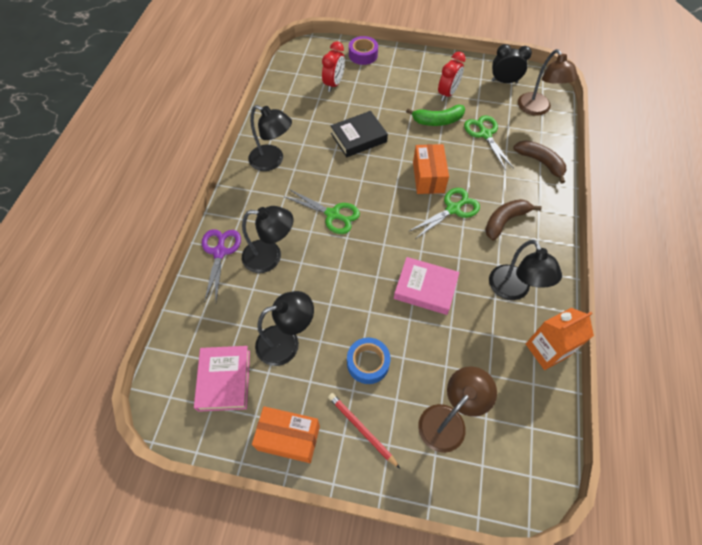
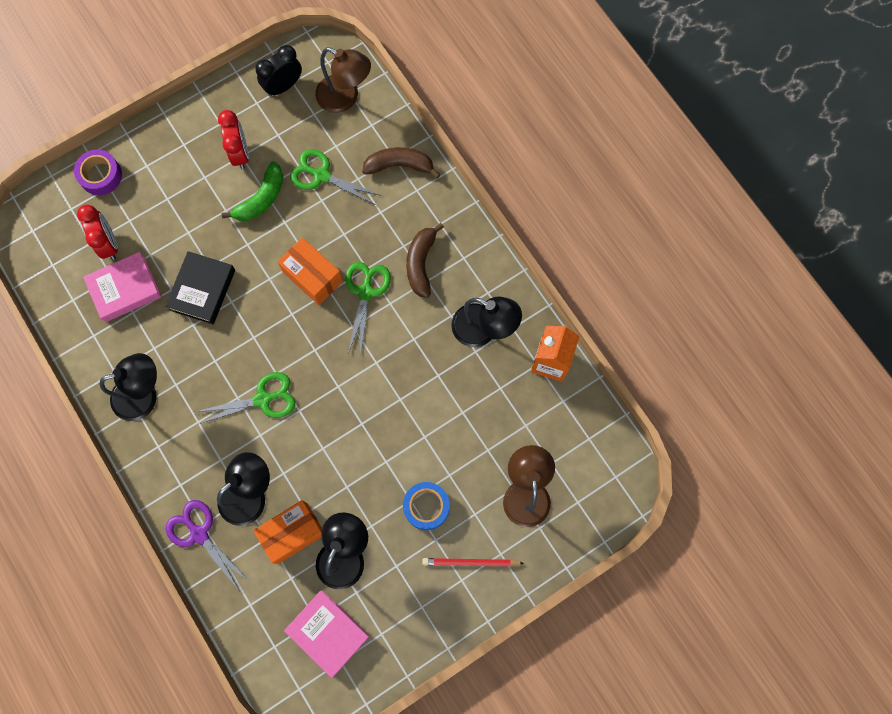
camera: 45 degrees left, 15 degrees up
orange box [252,406,320,463] -> orange box moved to [253,500,322,564]
pink book [394,257,459,315] -> pink book moved to [83,252,162,322]

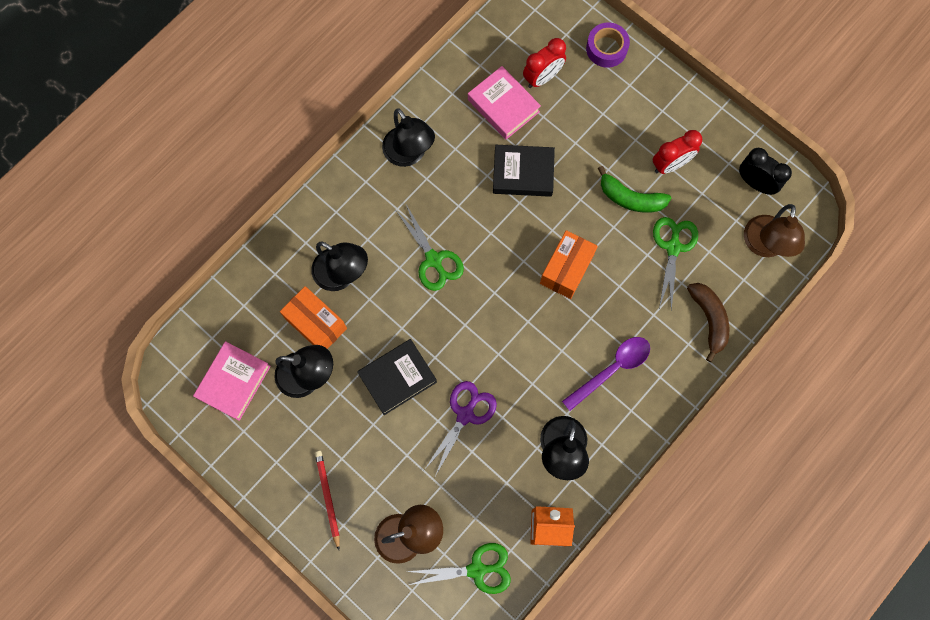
camera: 75 degrees right, 0 degrees up
purple scissors [166,500,250,592] -> purple scissors moved to [424,381,497,476]
green scissors [345,262,391,356] -> green scissors moved to [407,543,511,594]
blue tape [403,482,450,530] -> none
brown banana [406,223,444,298] -> purple spoon [562,337,650,411]
none -> black book [357,339,437,415]

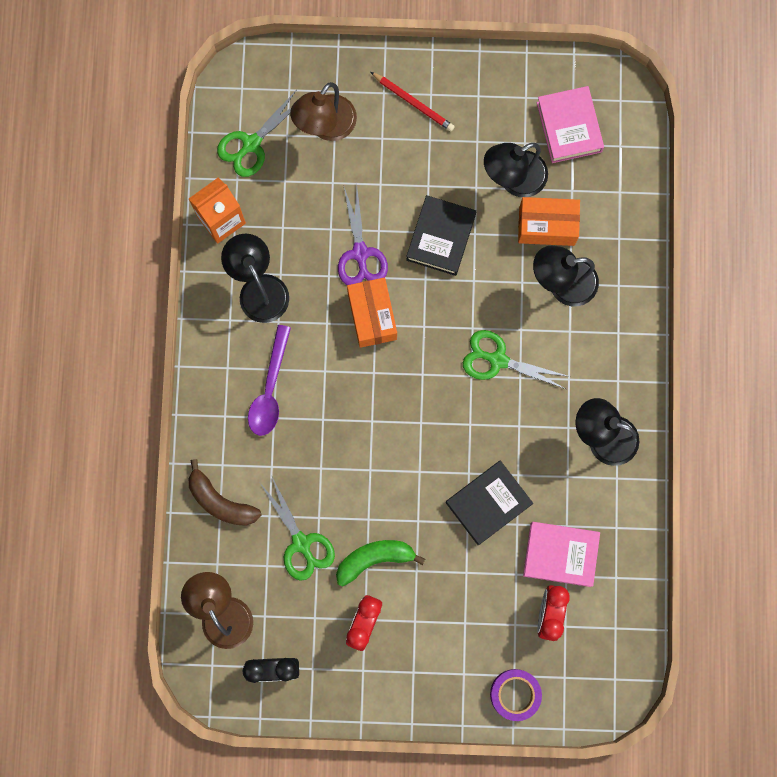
camera: 140 degrees right, 5 degrees up
orange box [540,230,598,299] -> orange box moved to [347,278,397,348]

